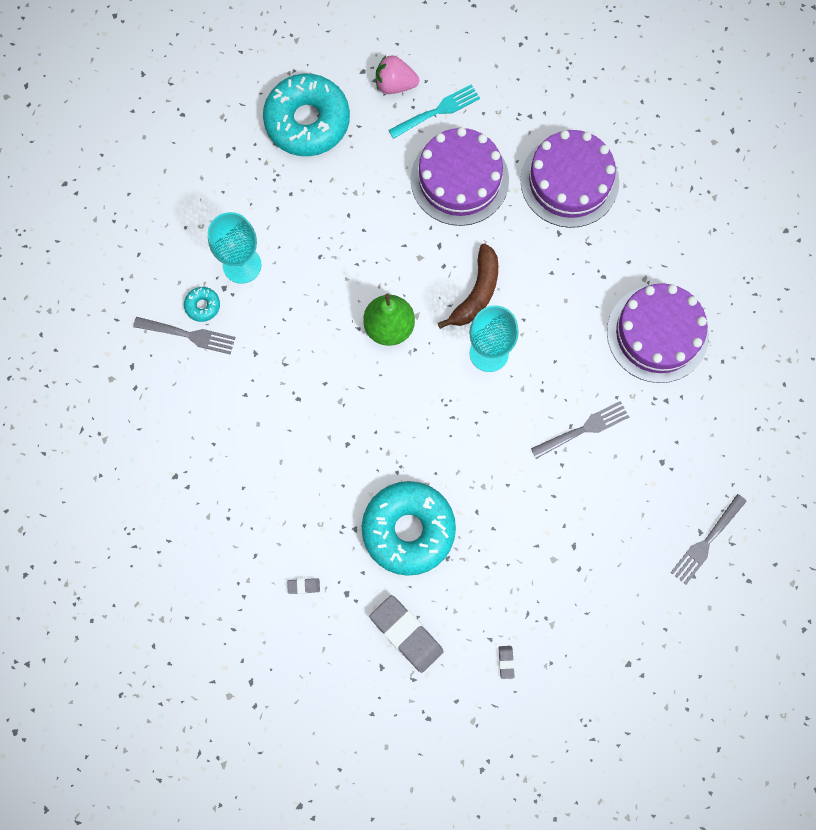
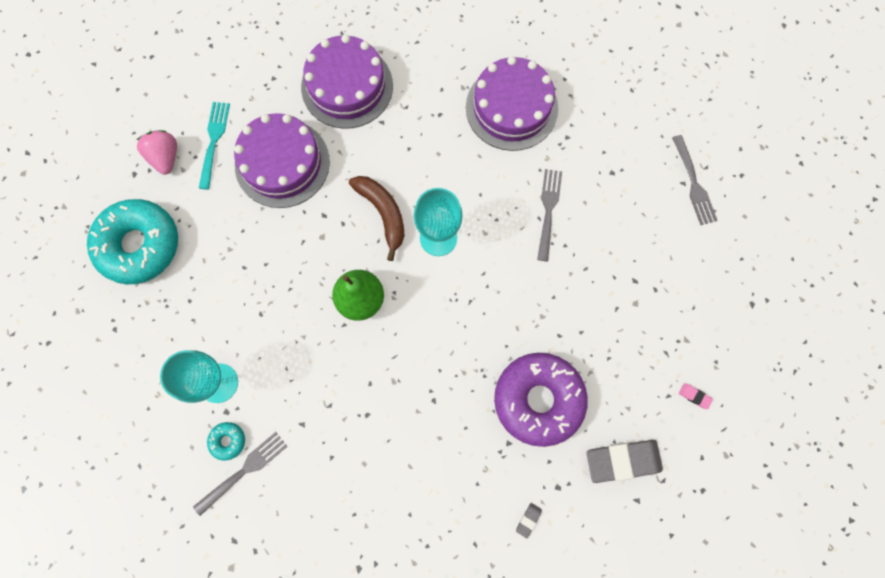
camera: 55 degrees left, 0 degrees up
turquoise donut [362,481,456,576] -> purple donut [494,353,588,447]
pink strawberry [376,55,419,94] -> pink strawberry turned 120 degrees clockwise [137,130,177,175]
grey eraser [499,646,515,679] -> pink eraser [679,383,713,409]

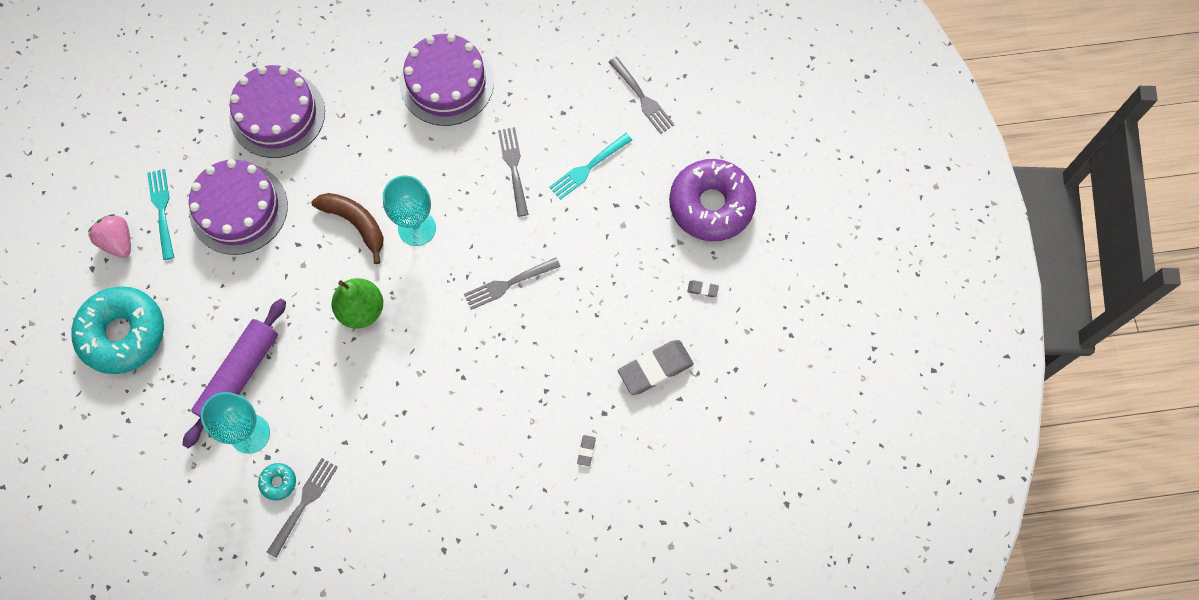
camera: 20 degrees left, 5 degrees down
purple donut [494,353,588,447] -> purple donut moved to [669,159,756,241]
pink eraser [679,383,713,409] -> grey eraser [687,280,719,297]
none -> purple rolling pin [182,299,286,448]
none -> grey fork [464,258,561,310]
none -> turquoise fork [549,133,632,200]

